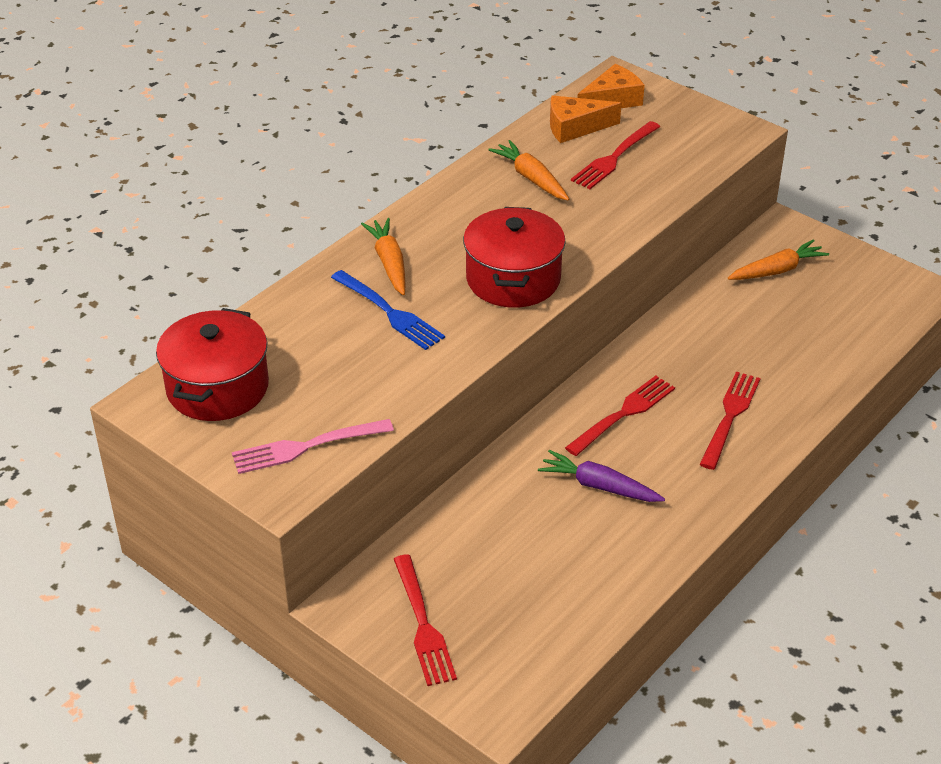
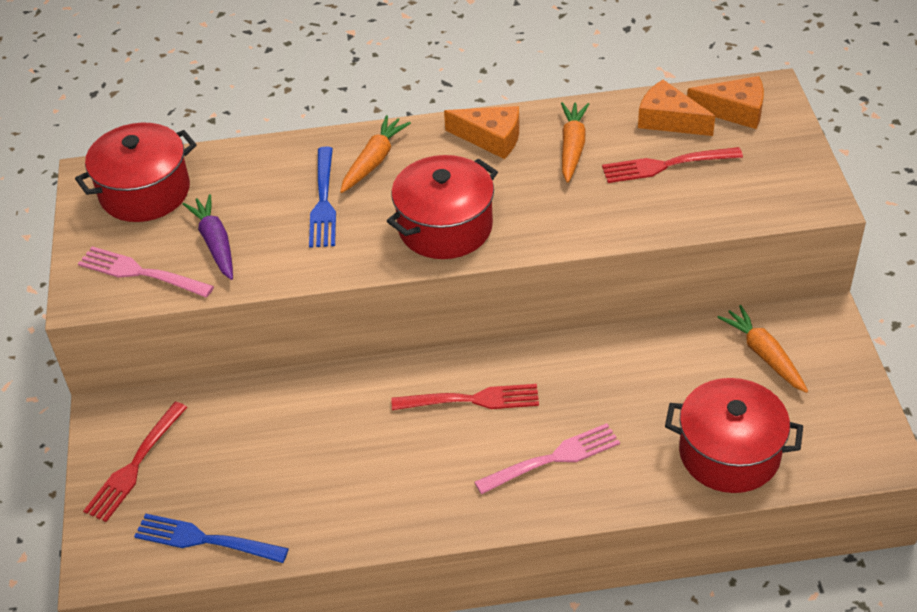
camera: 45 degrees right, 5 degrees up
purple carrot [538,450,665,502] -> purple carrot moved to [183,194,233,280]
red fork [700,372,761,470] -> pink fork [474,423,620,494]
orange carrot [728,240,829,280] -> orange carrot turned 135 degrees counterclockwise [717,305,808,393]
none -> blue fork [134,514,289,563]
none -> orange cheese [444,106,519,159]
none -> red pot [665,378,803,493]

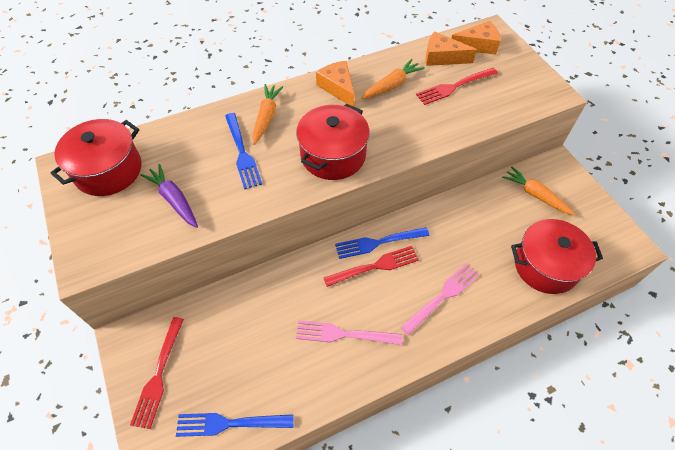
camera: 20 degrees left, 10 degrees up
pink fork [78,246,214,298] -> pink fork moved to [296,320,403,345]
orange cheese [444,106,519,159] -> orange cheese turned 120 degrees counterclockwise [316,61,355,107]
orange carrot [561,102,589,183] -> orange carrot turned 60 degrees clockwise [361,59,425,99]
none -> blue fork [335,227,429,259]

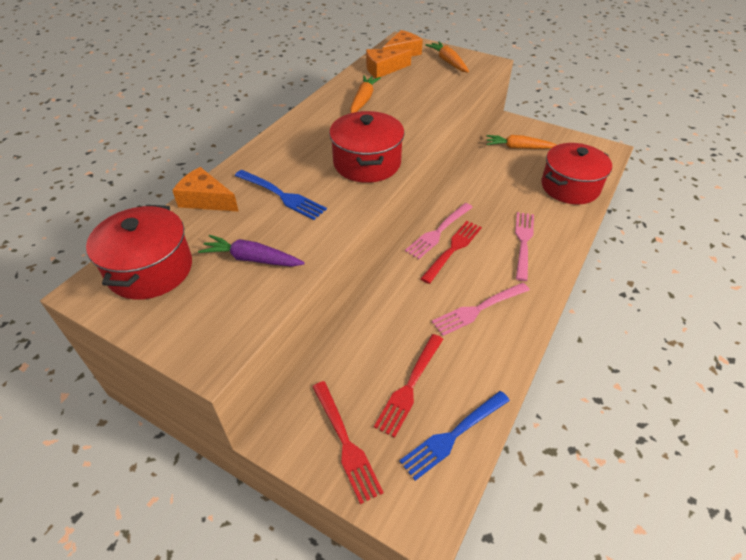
camera: 35 degrees left, 10 degrees down
orange carrot [252,84,283,145] -> orange carrot moved to [425,41,469,72]
orange cheese [316,61,355,107] -> orange cheese moved to [172,167,239,212]
blue fork [335,227,429,259] -> pink fork [405,203,473,259]
red fork [416,68,498,105] -> red fork moved to [374,334,443,438]

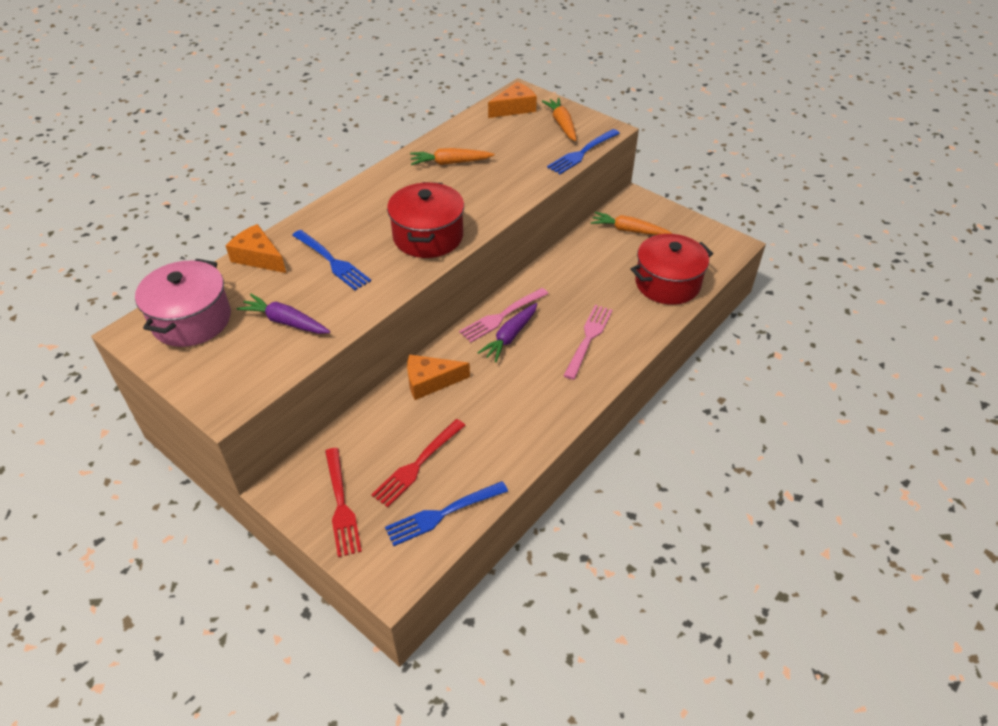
camera: 10 degrees right, 0 degrees up
red pot [86,205,192,300] -> pink pot [135,259,231,347]
orange carrot [350,75,381,113] -> orange carrot turned 120 degrees counterclockwise [410,148,494,165]
orange cheese [366,49,412,78] -> orange cheese moved to [407,354,470,400]
red fork [420,221,482,284] -> purple carrot [477,303,537,362]
pink fork [432,283,530,336] -> none
none -> blue fork [547,129,620,174]

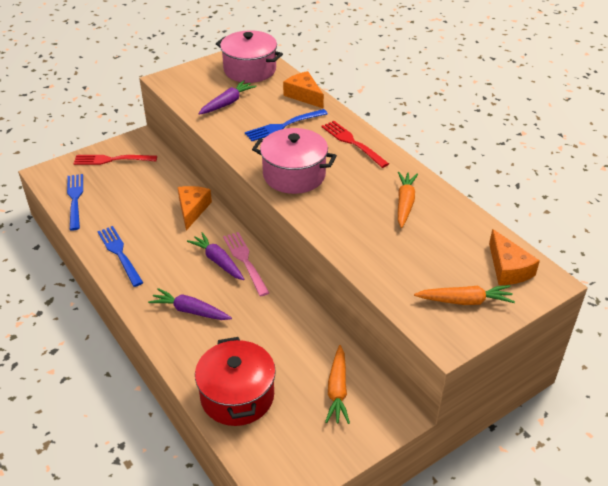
camera: 105 degrees right, 5 degrees down
orange cheese [226,224,286,273] -> orange cheese turned 90 degrees counterclockwise [283,71,324,108]
red fork [371,419,466,507] -> red fork moved to [321,121,389,168]
red pot [387,182,464,258] -> pink pot [252,128,337,194]
blue fork [547,129,620,174] -> blue fork moved to [97,226,143,287]
pink fork [563,305,613,380] -> purple carrot [148,288,232,320]
orange carrot [591,212,672,235] -> orange carrot turned 150 degrees clockwise [325,345,350,424]

